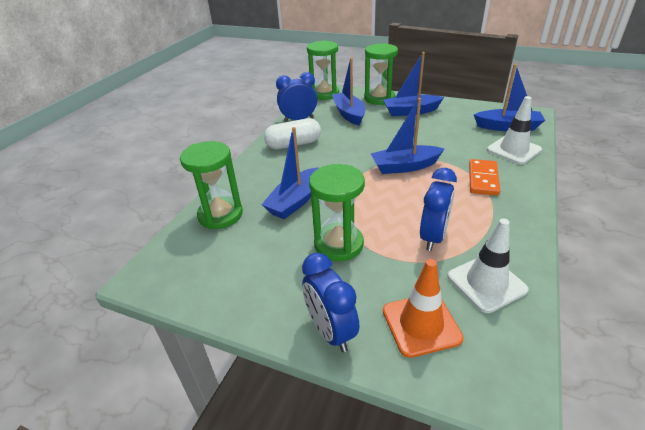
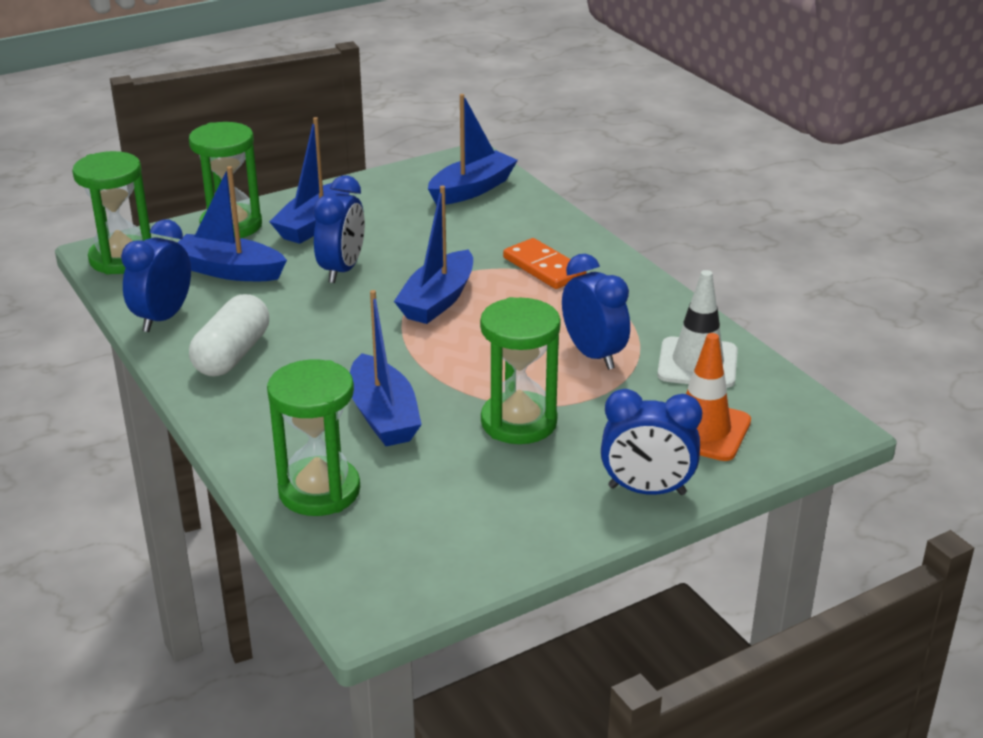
camera: 55 degrees left, 5 degrees down
white traffic cone [487,96,542,164] -> none
none -> blue clock [313,175,365,283]

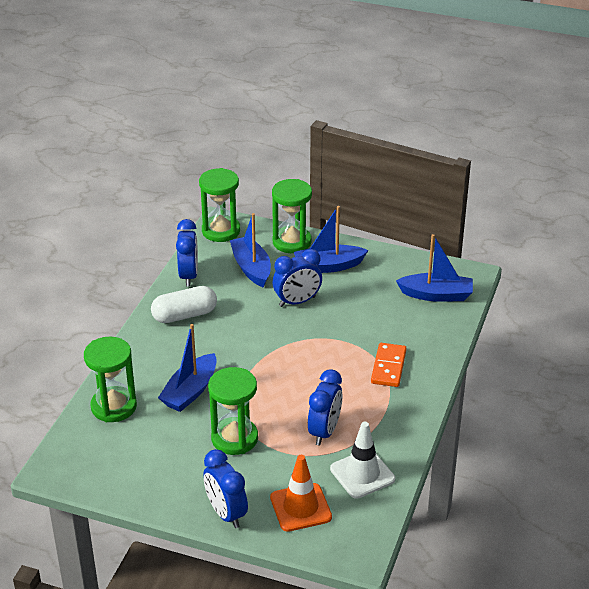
camera: 50 degrees right, 5 degrees up
blue clock [121,219,191,332] -> blue clock turned 105 degrees clockwise [176,219,198,286]
blue boat [394,185,473,324] -> none

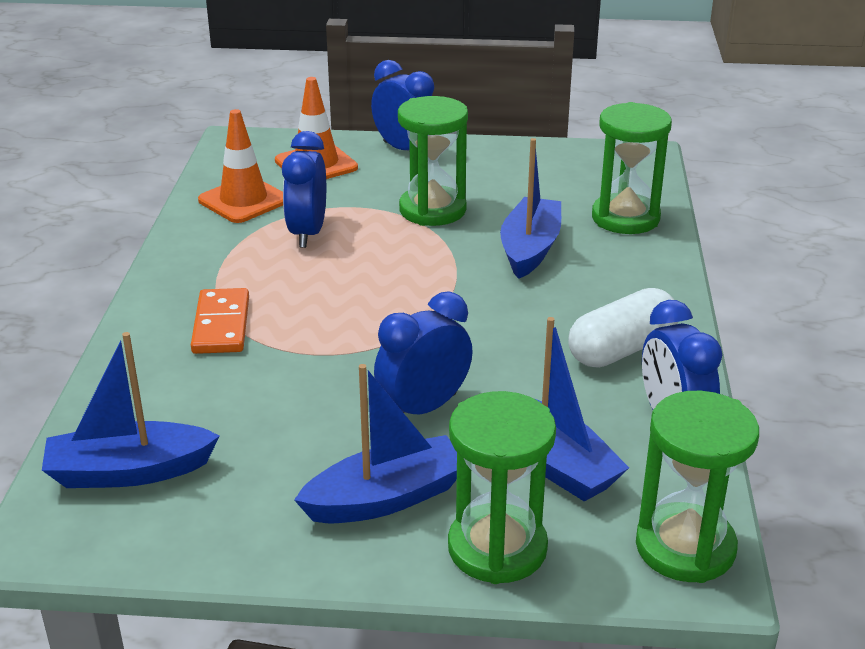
camera: 165 degrees right, 5 degrees down
white traffic cone [330,421,395,499] -> orange traffic cone [198,109,283,223]

